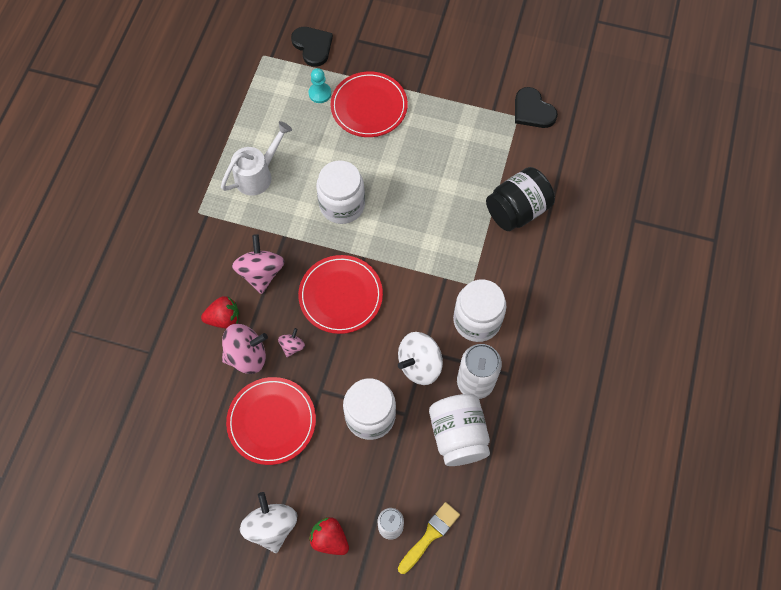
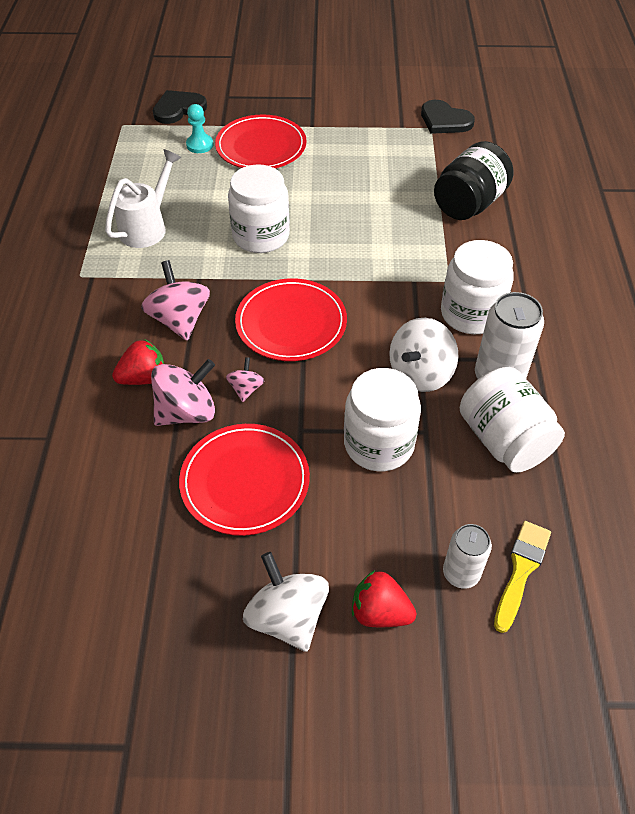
camera: 15 degrees left, 15 degrees down
black heart [291,27,333,67] -> black heart turned 75 degrees counterclockwise [153,90,207,124]

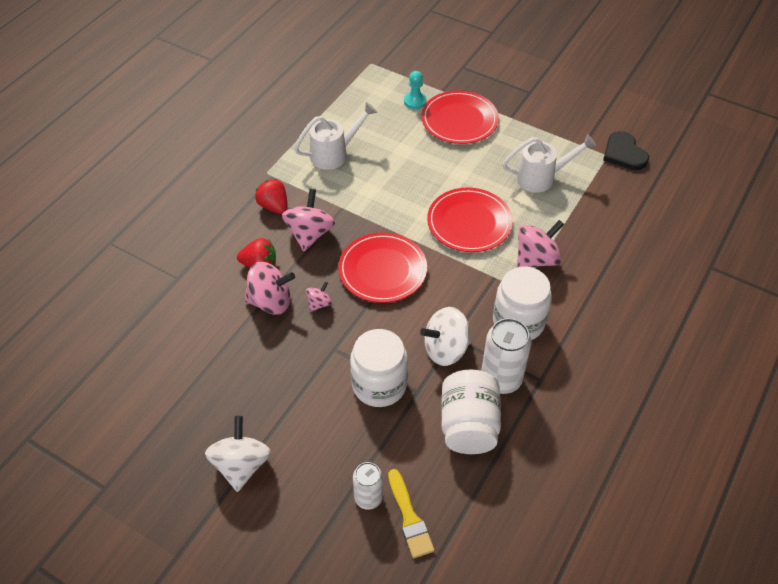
camera: 30 degrees right, 0 degrees up
black heart [153,90,207,124] -> none
red plate [179,424,310,536] -> red plate moved to [427,188,513,252]
white jar [228,164,290,253] -> none
red strawberry [352,570,416,627] -> red strawberry moved to [255,179,288,214]
black jar [434,141,513,220] -> none
yellow brush [494,521,551,633] -> yellow brush turned 105 degrees clockwise [388,469,434,558]
none -> white watering can [502,134,596,193]
none -> pink spinning top [517,220,564,267]

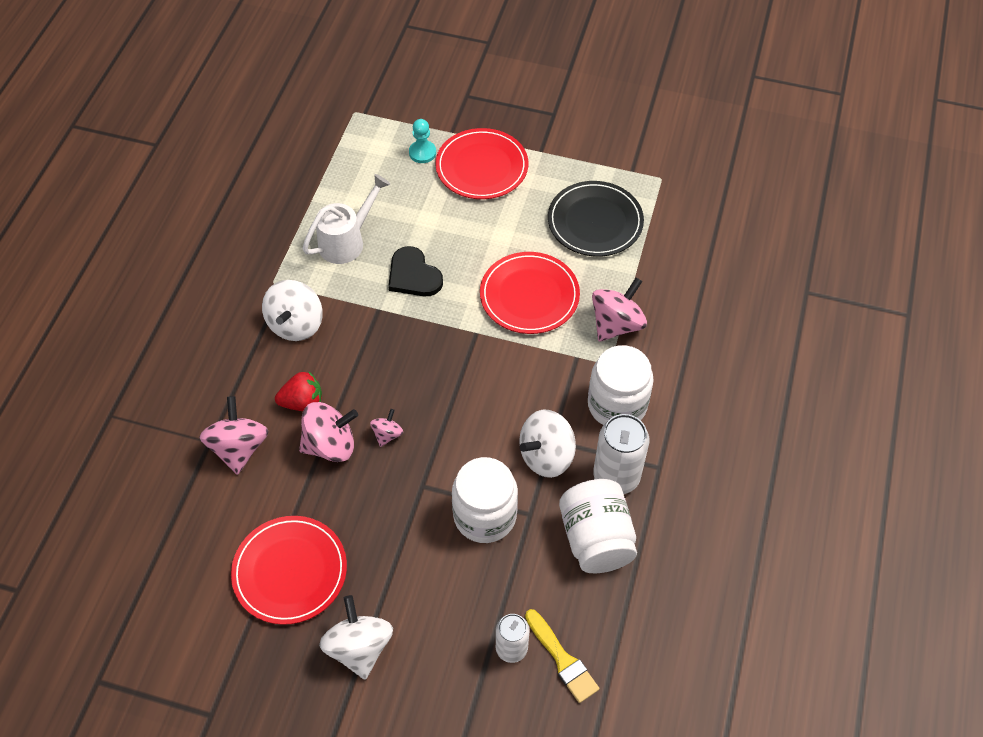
camera: 15 degrees left, 5 degrees up
red strawberry [255,179,288,214] -> white spinning top [262,280,323,341]
pink spinning top [282,189,335,251] -> pink spinning top moved to [199,396,268,475]
red plate [338,232,427,303] -> red plate moved to [231,516,347,625]
white watering can [502,134,596,193] -> black plate [548,181,644,257]
black heart [603,131,649,170] -> black heart moved to [388,246,443,296]

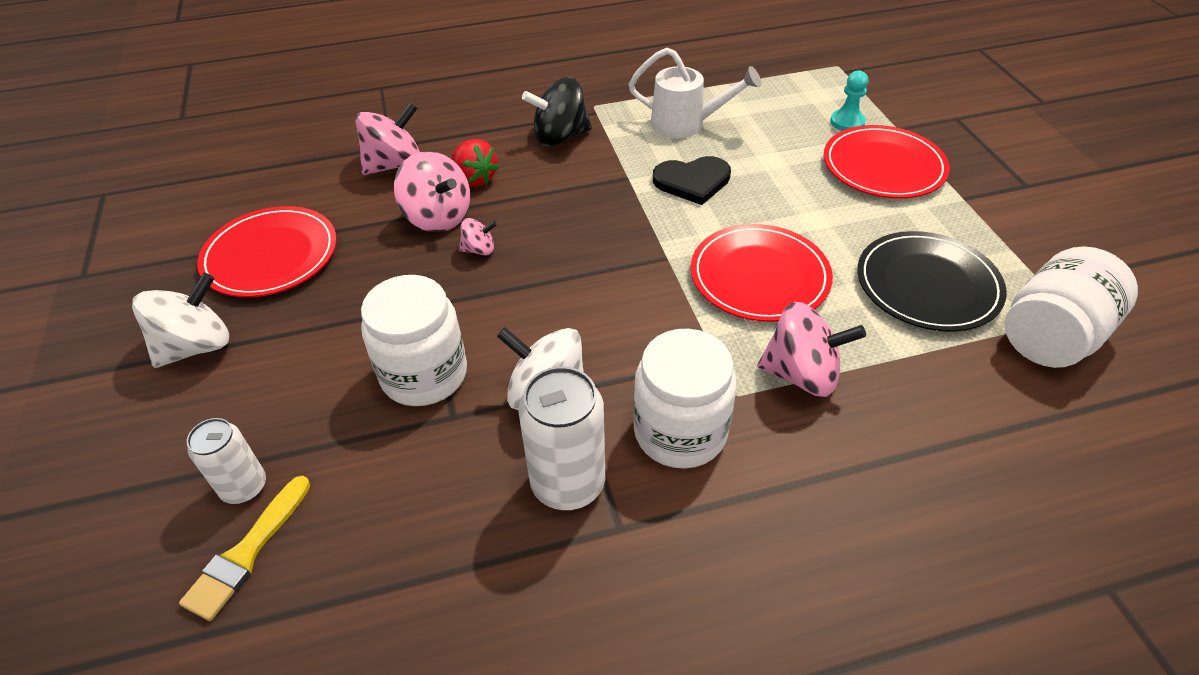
camera: 60 degrees right, 10 degrees down
white spinning top [262,280,323,341] -> black spinning top [522,77,592,147]
black heart [388,246,443,296] -> black heart turned 120 degrees counterclockwise [653,156,731,205]
white jar [559,479,637,573] -> white jar moved to [1005,246,1138,368]

